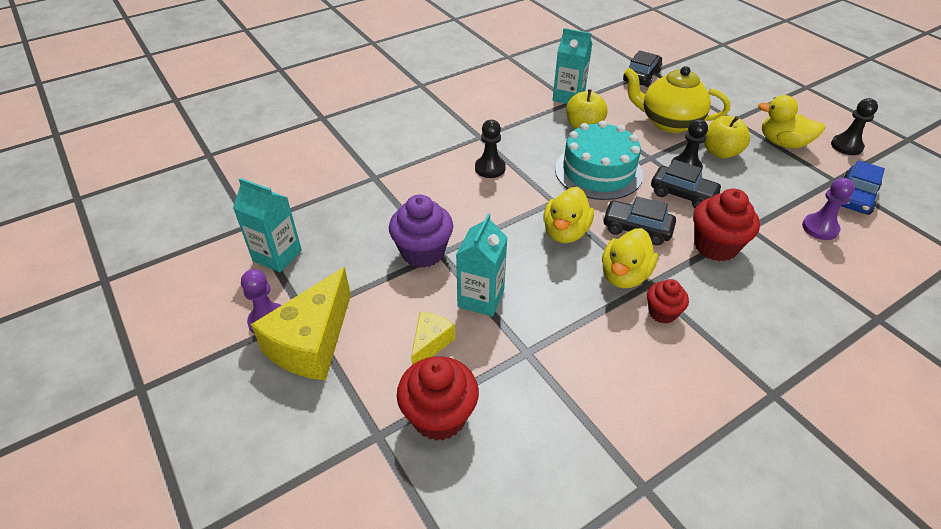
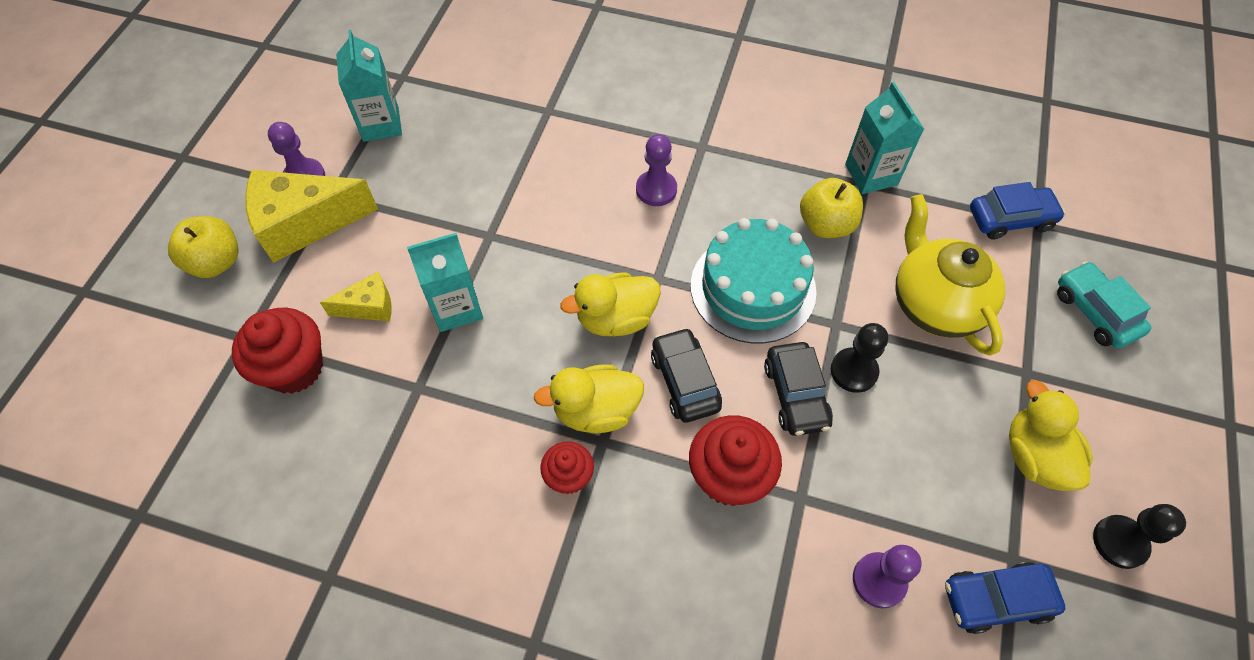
camera: 50 degrees right, 15 degrees up
purple cupcake [389,194,453,268] -> none
black pawn [475,120,506,178] -> purple pawn [636,134,677,206]
black car [623,50,662,87] -> blue car [970,182,1066,239]
yellow apple [704,116,750,159] -> yellow apple moved to [168,216,239,278]
none -> turquoise car [1057,261,1151,348]

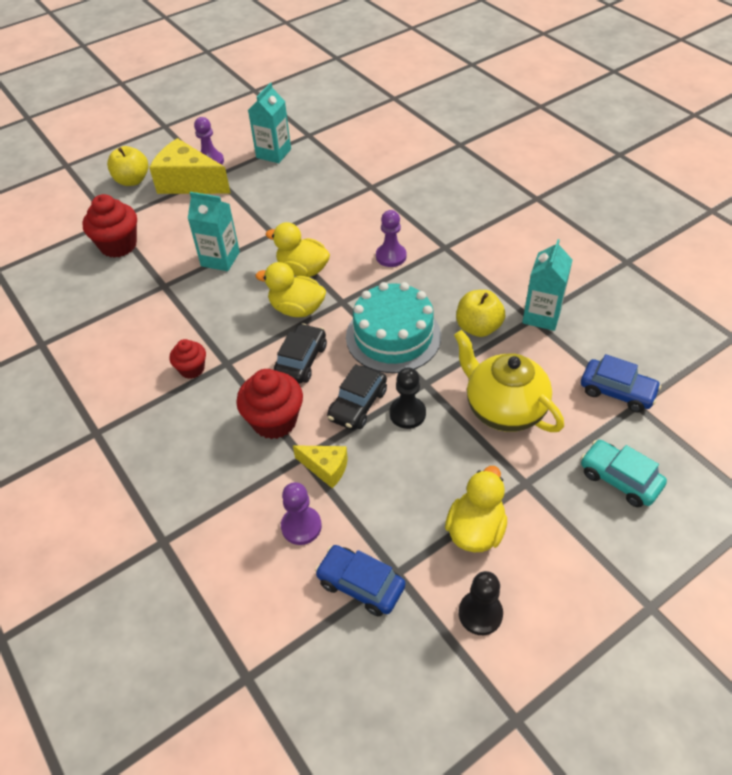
camera: 40 degrees right, 10 degrees down
yellow cheese [320,272,392,322] -> yellow cheese moved to [293,445,348,488]
yellow duck [534,364,644,433] -> yellow duck moved to [265,222,330,277]
yellow teapot [895,194,1005,356] -> yellow teapot turned 60 degrees counterclockwise [454,330,564,432]
turquoise car [1057,261,1151,348] -> turquoise car turned 60 degrees counterclockwise [581,440,667,507]

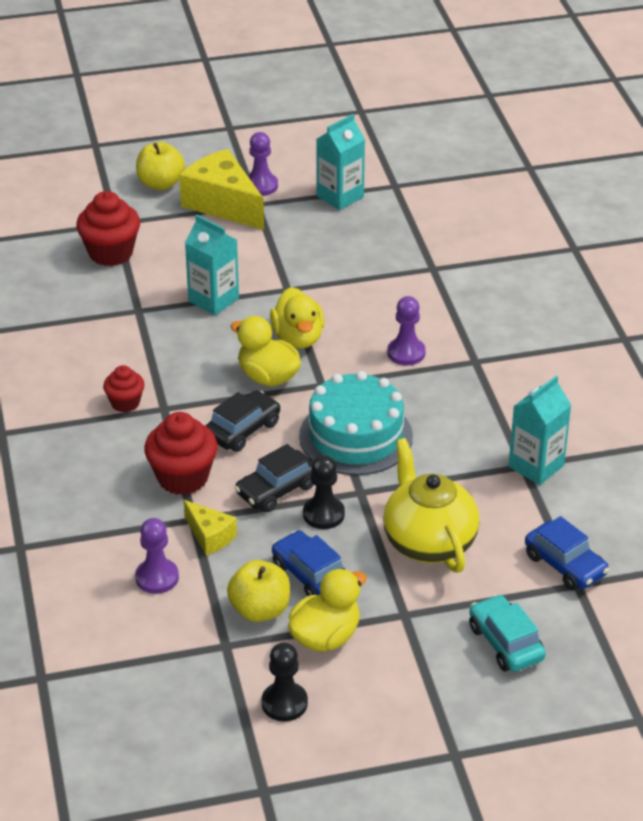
camera: 20 degrees right, 10 degrees down
yellow duck [265,222,330,277] -> yellow duck turned 150 degrees counterclockwise [270,287,324,349]
blue car [315,545,405,617] -> blue car moved to [272,530,346,596]
yellow apple [456,290,505,337] -> yellow apple moved to [227,560,290,622]

